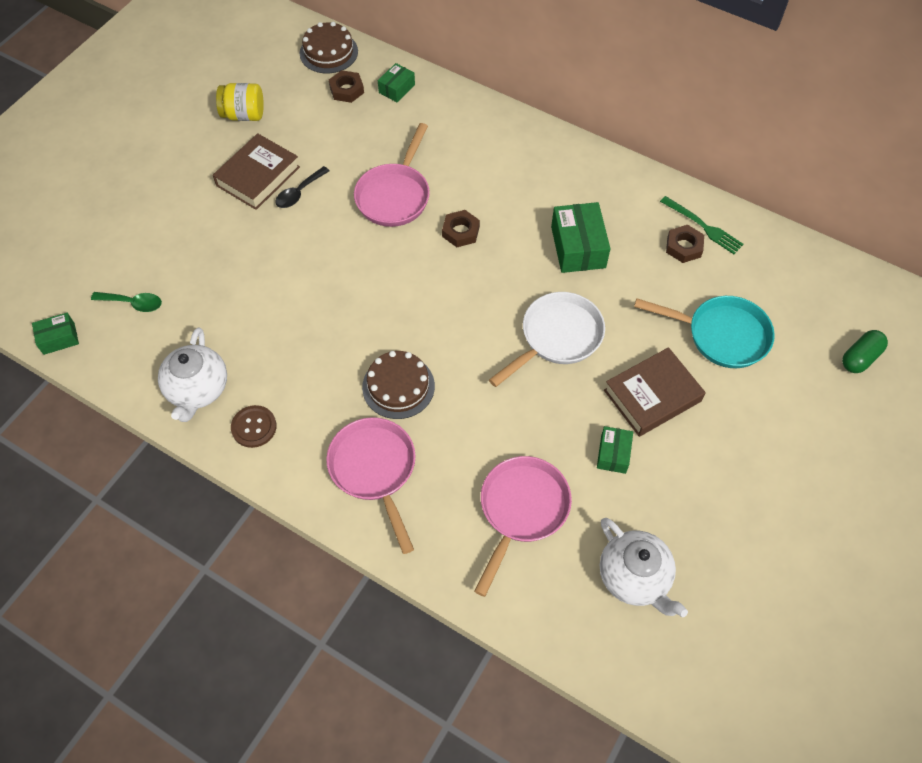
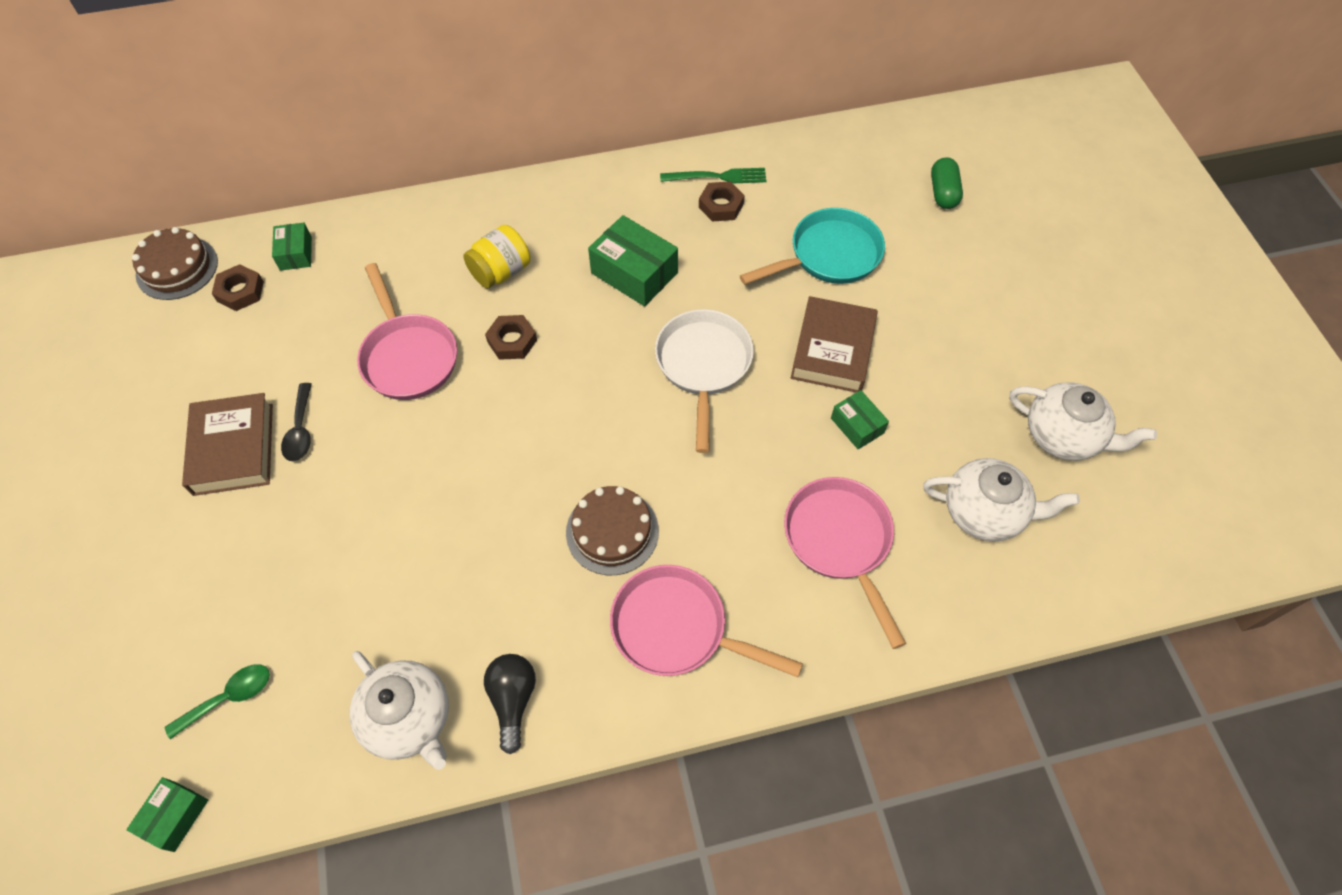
camera: 45 degrees left, 0 degrees up
yellow jar [216,83,264,121] -> yellow jar moved to [463,225,531,289]
brown button [231,405,277,448] -> black light bulb [484,654,536,754]
none -> white teapot [1010,382,1157,461]

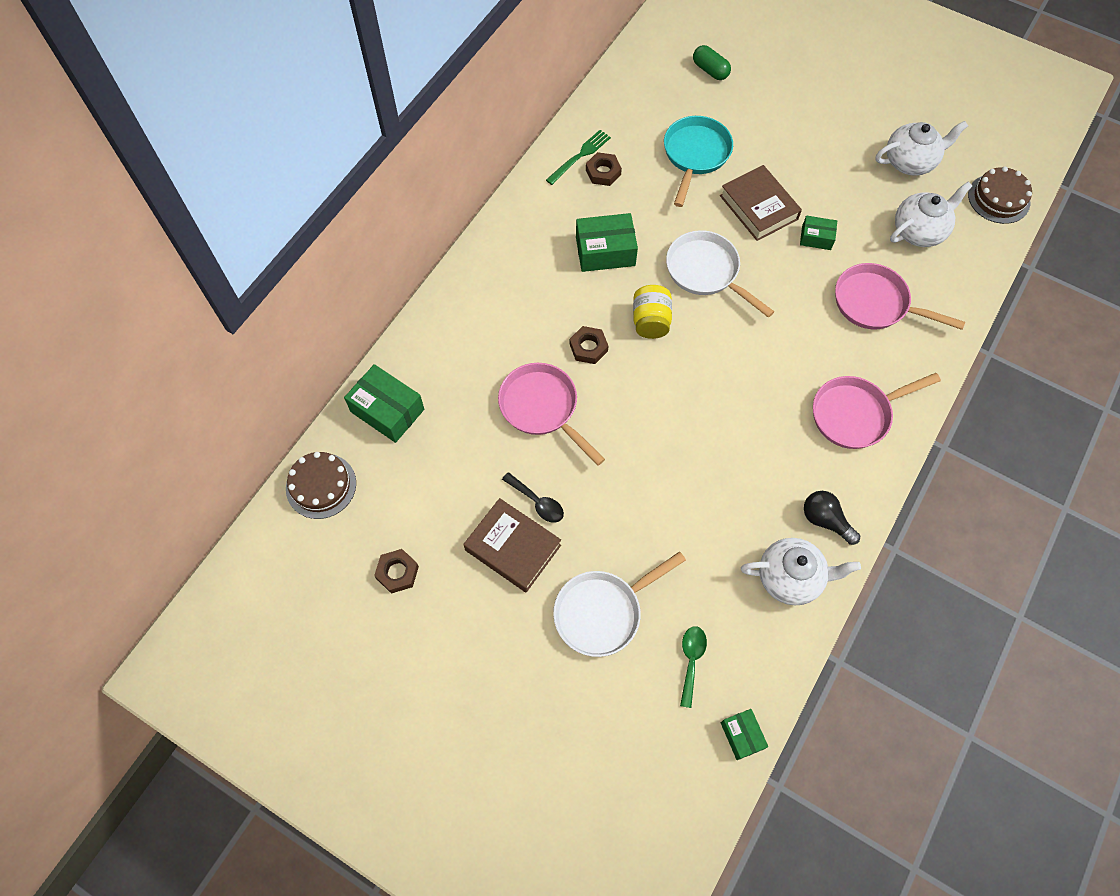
camera: 45 degrees left, 5 degrees up
brown nut [212,264,264,311] -> brown nut moved to [374,549,419,594]
green box [272,223,312,271] -> green box [344,364,424,443], size x1.74
pink pan [357,263,457,400] -> pink pan turned 150 degrees counterclockwise [498,363,605,466]
yellow jar [463,225,531,289] -> yellow jar moved to [633,285,672,339]
brown cake [566,486,659,575] -> brown cake moved to [968,167,1032,224]
none -> white pan [553,551,686,657]

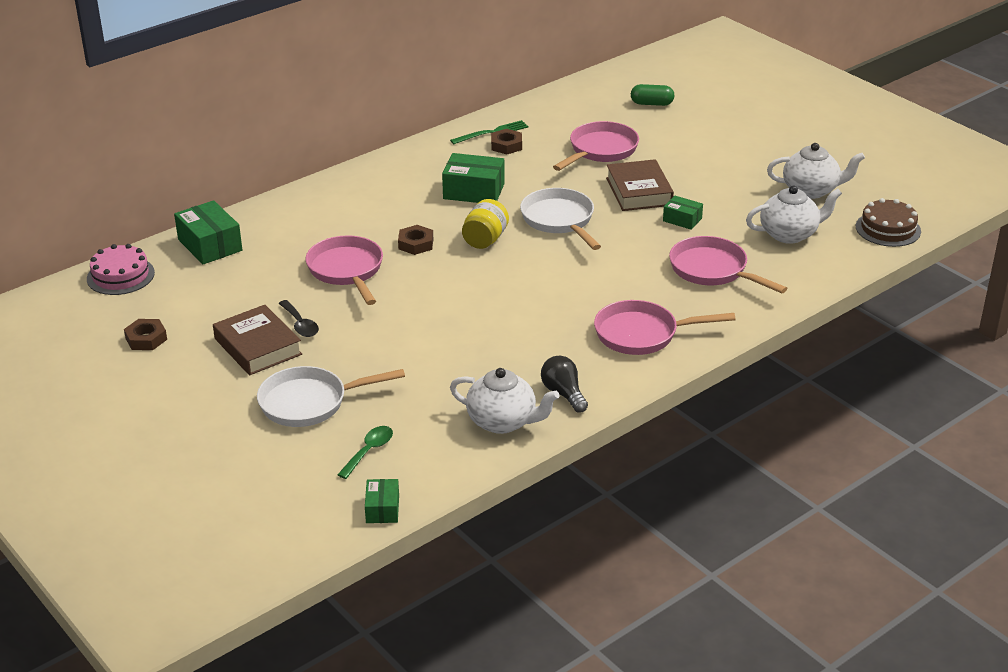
camera: 20 degrees right, 30 degrees down
brown cake [286,452,356,519] -> pink cake [87,244,155,295]
turquoise pan [664,116,733,207] -> pink pan [553,121,639,171]
green capsule [693,45,731,80] -> green capsule turned 60 degrees counterclockwise [631,84,674,106]

